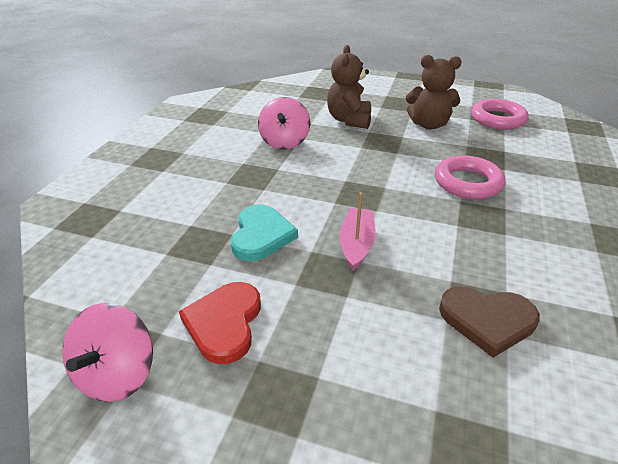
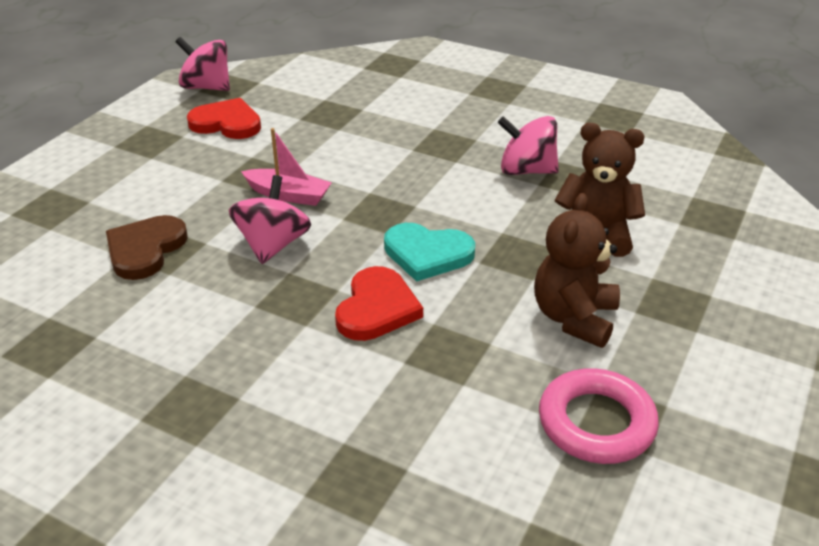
camera: 100 degrees right, 0 degrees up
turquoise heart [231,204,298,261] -> turquoise heart moved to [384,223,475,282]
pink ring [435,155,505,199] -> red heart [335,266,423,341]
none -> pink spinning top [229,175,311,264]

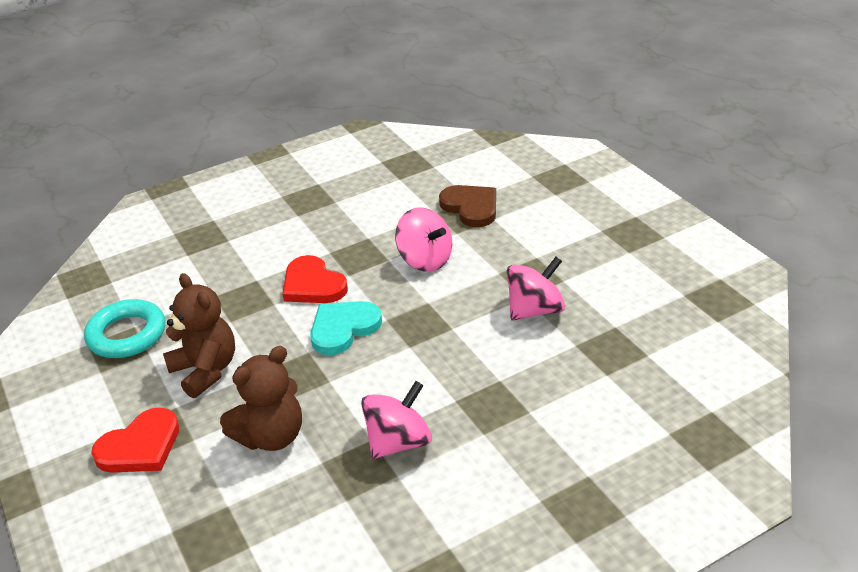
camera: 125 degrees right, 0 degrees up
pink spinning top [175,37,230,91] -> pink spinning top moved to [507,257,565,321]
red heart [187,98,261,139] -> red heart moved to [91,407,179,473]
pink boat [241,128,332,206] -> none
pink ring [539,368,659,464] -> turquoise ring [84,299,165,358]

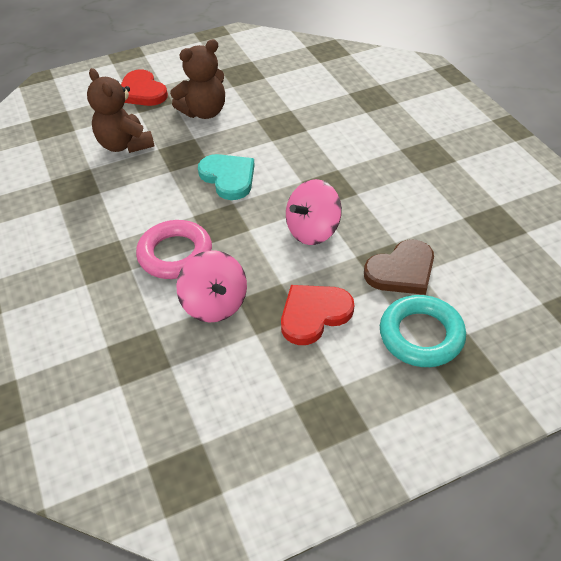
camera: 95 degrees right, 10 degrees up
turquoise ring [84,299,165,358] -> turquoise ring moved to [380,295,466,367]
red heart [282,255,348,303] -> red heart moved to [281,285,354,345]
pink spinning top [361,381,432,459] -> none
none -> pink ring [136,220,212,279]

